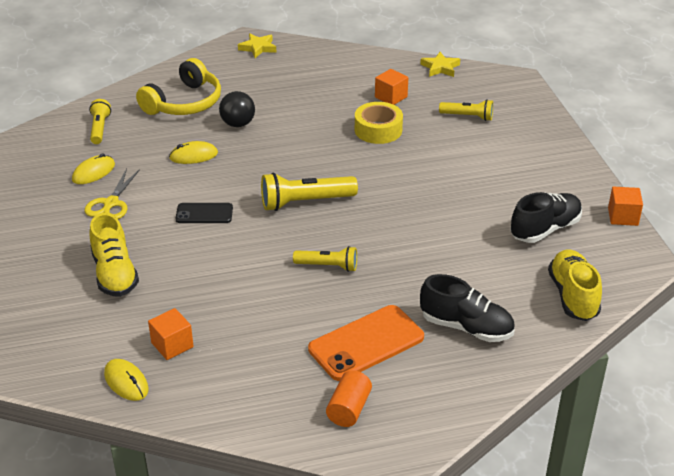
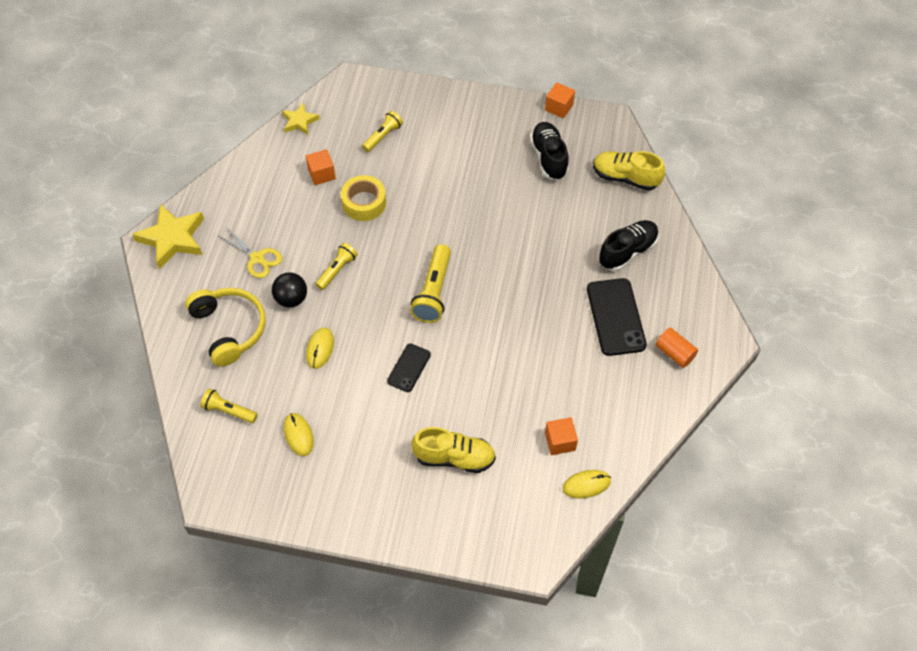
camera: 65 degrees left, 20 degrees up
yellow scissors [84,168,140,219] -> yellow scissors moved to [217,227,282,278]
yellow star [238,33,276,58] -> yellow star [132,204,204,269], size x1.77
yellow flashlight [293,246,357,272] -> yellow flashlight moved to [315,243,358,290]
orange phone [308,305,424,381] -> black phone [587,278,647,356]

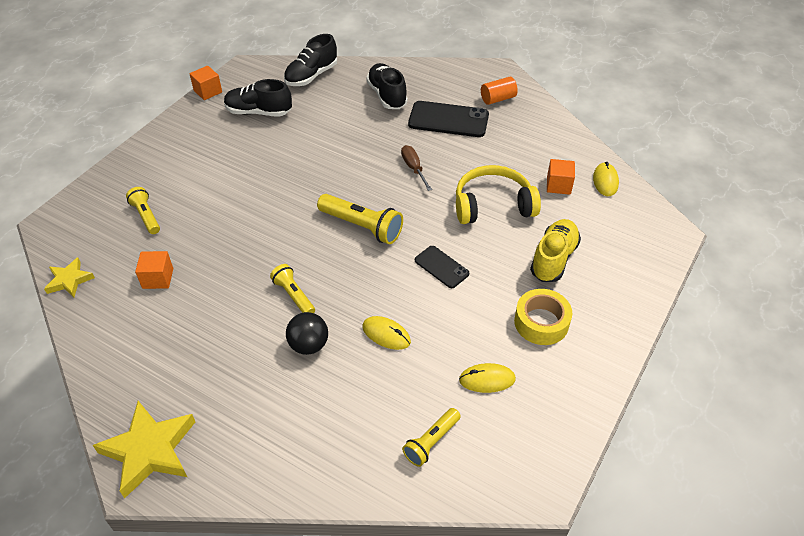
camera: 70 degrees left, 10 degrees down
yellow headphones [185,288,265,367] -> yellow headphones moved to [456,165,541,224]
yellow scissors [217,227,282,278] -> none
yellow tape [341,175,386,221] -> yellow tape moved to [514,289,572,345]
yellow shoe [593,151,665,191] -> black shoe [284,34,337,86]
none -> brown screwdriver [401,145,432,191]

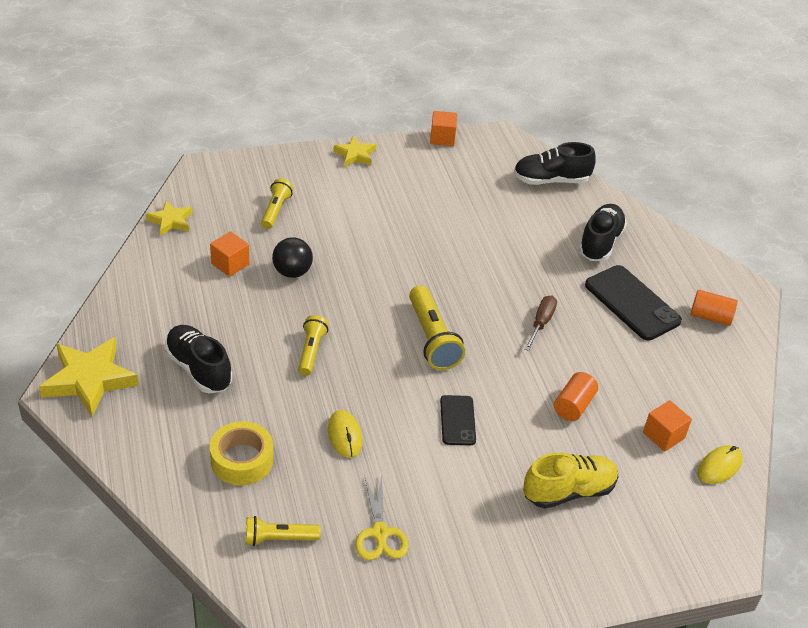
camera: 40 degrees right, 5 degrees down
black shoe [224,79,292,117] -> black shoe moved to [165,325,232,393]
black ball [286,312,328,355] -> black ball moved to [272,237,313,278]
yellow headphones [456,165,541,224] -> orange cylinder [554,372,598,421]
yellow mouse [459,363,516,393] -> yellow scissors [355,475,409,560]
yellow tape [514,289,572,345] -> yellow tape moved to [210,421,273,486]
none -> yellow star [333,136,376,167]

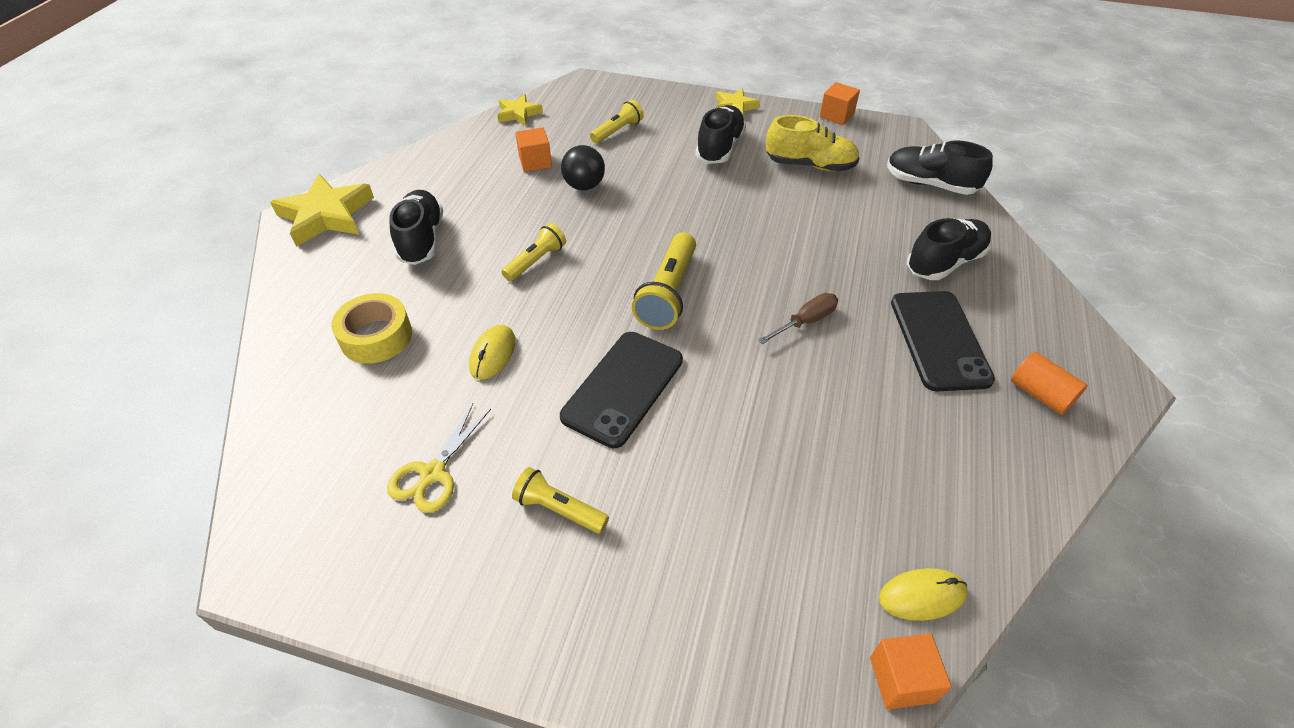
camera: 35 degrees right, 5 degrees up
yellow flashlight [245,516,320,546] -> yellow flashlight moved to [512,467,609,534]
black phone [440,395,476,445] -> black phone [560,332,683,448], size x1.73
yellow shoe [523,452,618,509] -> yellow shoe moved to [766,115,859,171]
orange cylinder [554,372,598,421] -> none
orange cube [643,400,692,452] -> orange cube moved to [870,633,952,710]
none -> black shoe [696,105,746,164]

